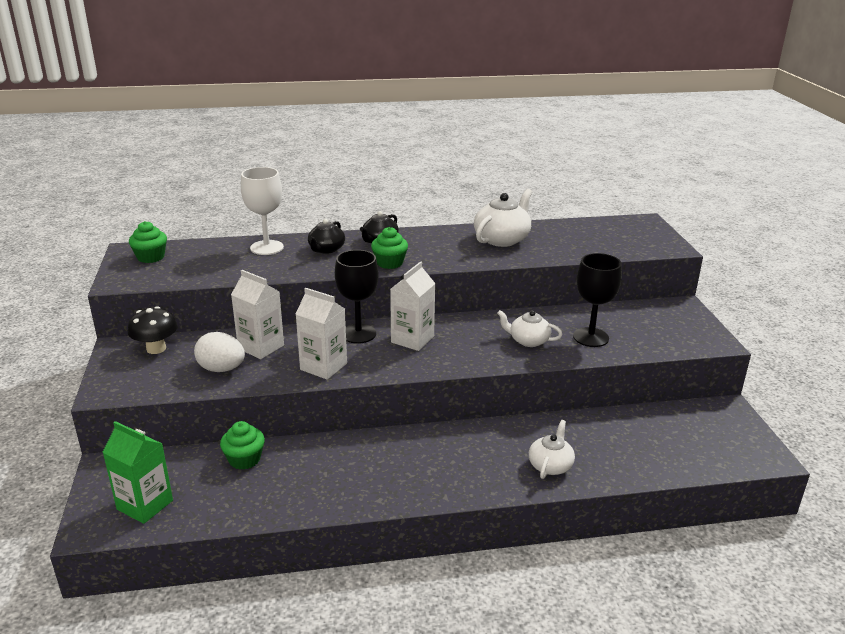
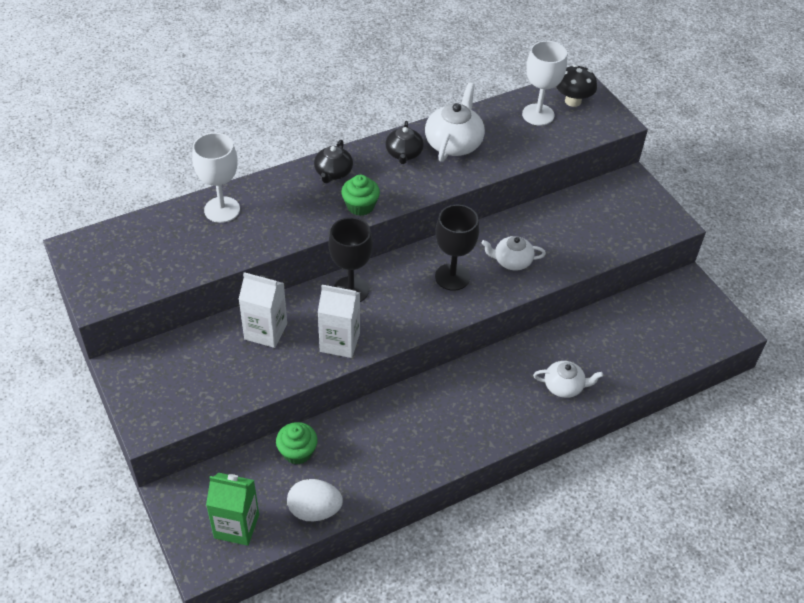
camera: 20 degrees left, 20 degrees up
black mushroom [128,306,178,354] -> black mushroom moved to [556,65,597,107]
green cupcake [129,221,167,263] -> none
white egg [194,332,245,372] -> white egg moved to [287,479,343,522]
black teapot [308,219,345,254] -> black teapot moved to [386,121,424,164]
white carton [390,261,436,351] -> none
white teapot [529,420,575,479] -> white teapot turned 90 degrees clockwise [533,361,603,398]
black goblet [573,253,622,347] -> black goblet moved to [435,205,479,291]
none -> white goblet [522,41,567,126]

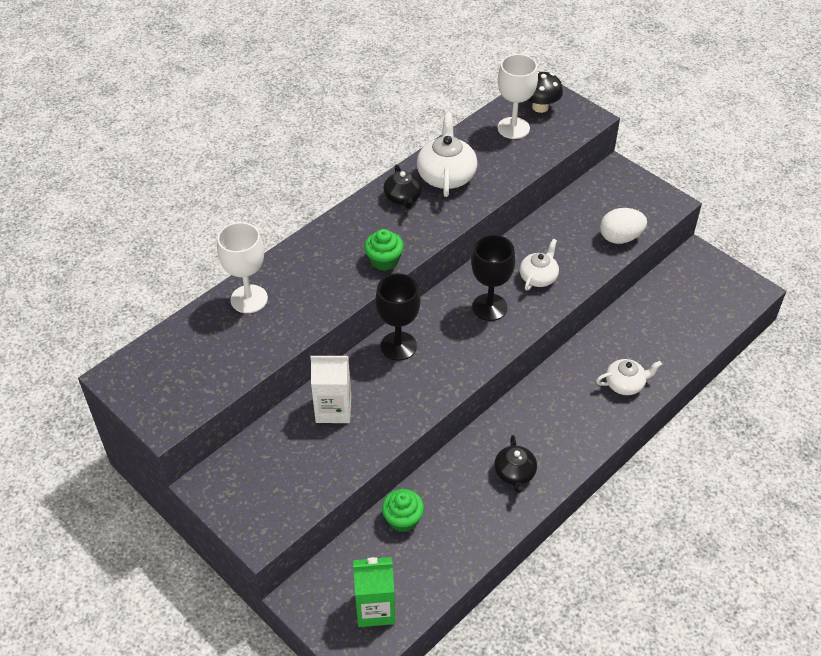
camera: 15 degrees left, 0 degrees up
white egg [287,479,343,522] -> white egg moved to [600,208,647,244]
black teapot [314,140,353,183] -> black teapot moved to [494,435,537,493]
white carton [318,285,360,358] -> none
white teapot [481,236,546,271] -> white teapot turned 135 degrees clockwise [520,239,559,290]

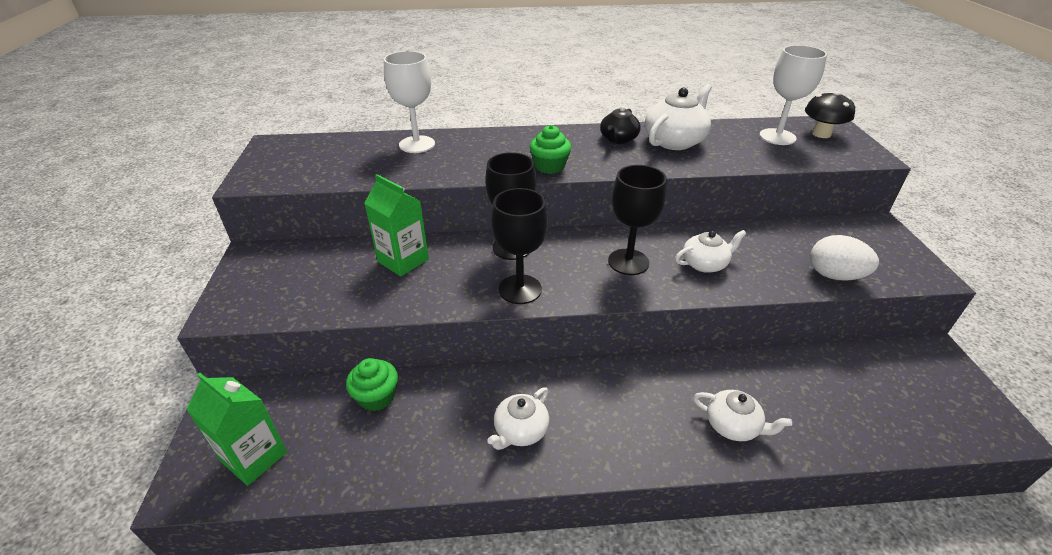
camera: 40 degrees right, 10 degrees down
white carton [310,353,351,423] -> green carton [364,174,429,277]
black teapot [494,435,537,493] -> white teapot [487,387,549,450]
none -> black goblet [491,188,548,304]

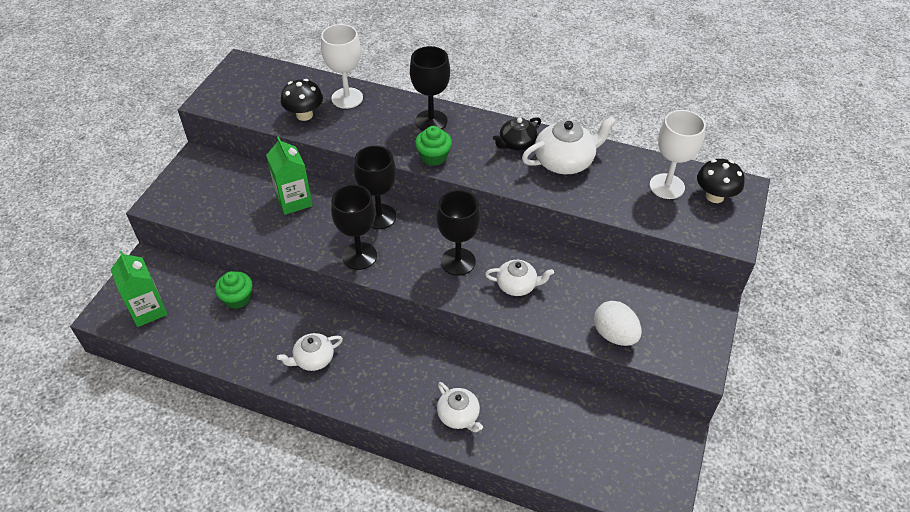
camera: 25 degrees right, 10 degrees up
none -> black mushroom [281,79,323,121]
none -> black goblet [410,46,450,131]

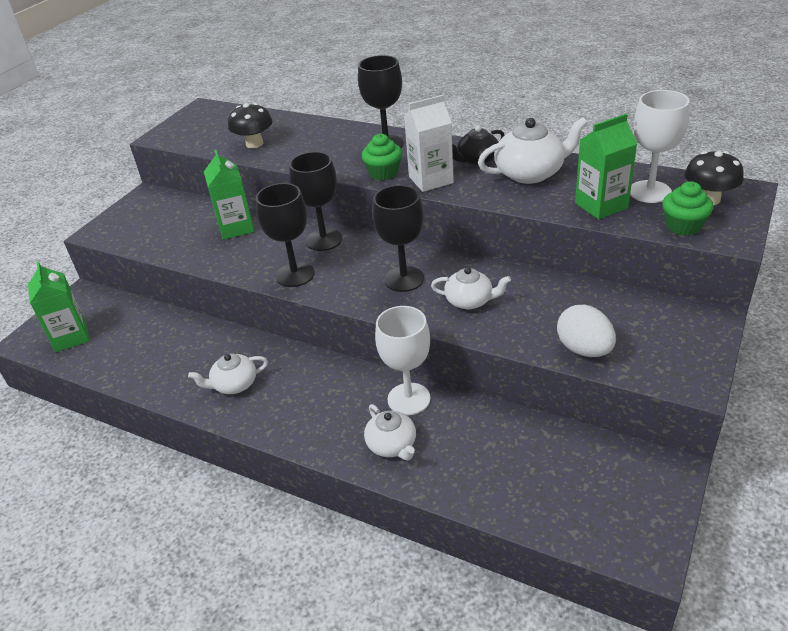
camera: 10 degrees right, 10 degrees down
green cupcake [215,271,252,309] -> green cupcake moved to [662,181,713,236]
white goblet [321,24,363,109] -> white goblet moved to [375,306,431,415]
none -> white carton [404,95,454,192]
none -> green carton [575,114,637,219]

